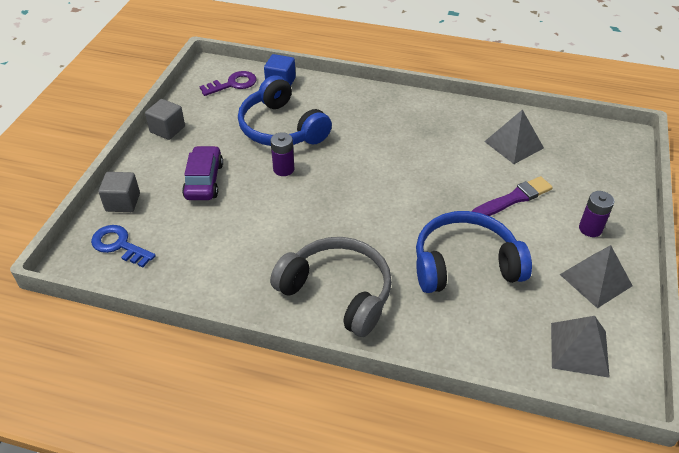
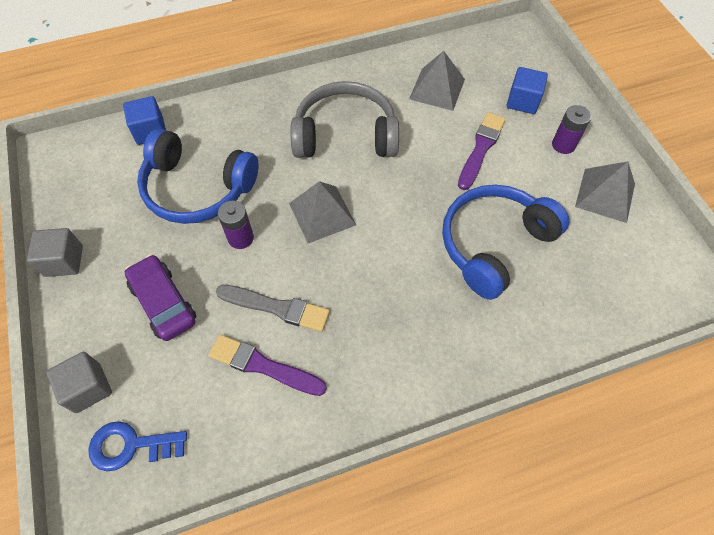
camera: 35 degrees left, 15 degrees up
purple key [199,71,256,96] -> none
grey headphones [270,237,392,337] -> grey headphones moved to [290,81,399,158]
grey pyramid [551,316,610,378] -> grey pyramid moved to [289,181,356,243]
none -> purple brush [208,334,327,396]
none -> grey brush [216,285,330,332]
none -> blue cube [507,67,548,114]

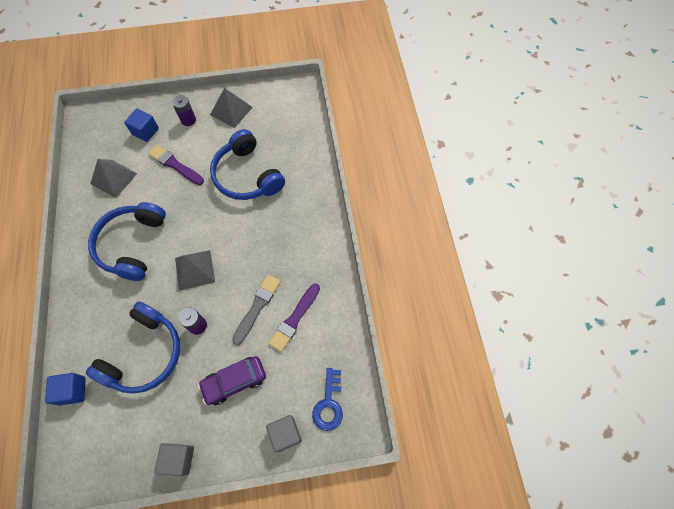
camera: 80 degrees left, 5 degrees up
grey headphones [290,81,399,158] -> blue headphones [88,202,166,281]

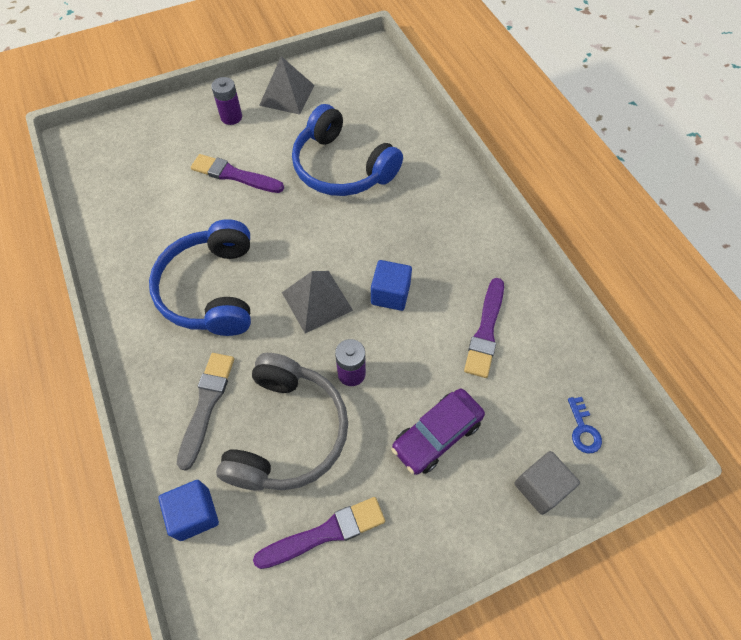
camera: 15 degrees left, 5 degrees down
blue headphones [86,301,180,394] -> grey headphones [216,353,348,491]
grey pyramid [90,159,137,198] -> none
blue cube [124,109,159,142] -> blue cube moved to [371,260,412,311]
grey cube [154,443,194,476] -> none
grey brush [232,275,281,345] -> grey brush moved to [177,353,234,471]
blue key [312,368,343,431] -> blue key [568,397,602,453], size x0.65
none -> purple brush [253,497,385,569]

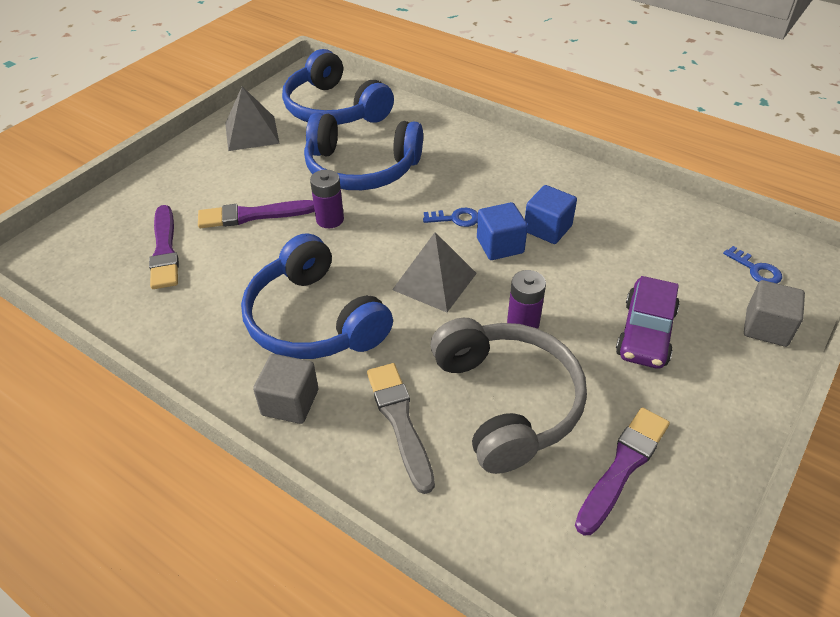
camera: 30 degrees left, 15 degrees down
blue cube [158,480,219,541] -> blue cube moved to [525,185,577,244]
purple battery [211,77,242,125] -> purple battery moved to [310,170,344,228]
purple brush [464,278,504,378] -> purple brush moved to [149,205,179,289]
none -> grey cube [253,354,318,424]
none -> blue headphones [282,49,394,125]
none -> blue key [423,208,478,227]

